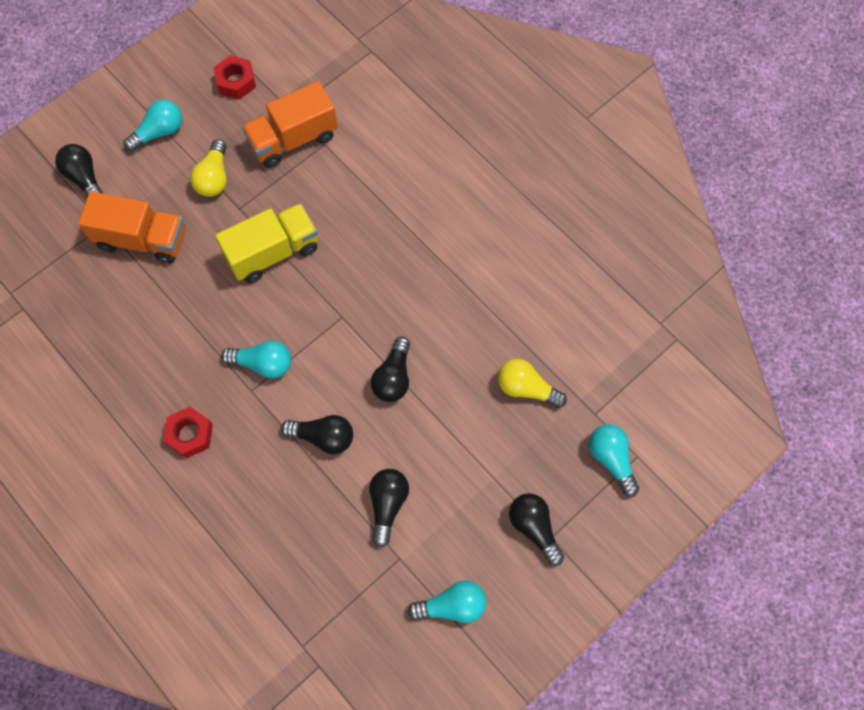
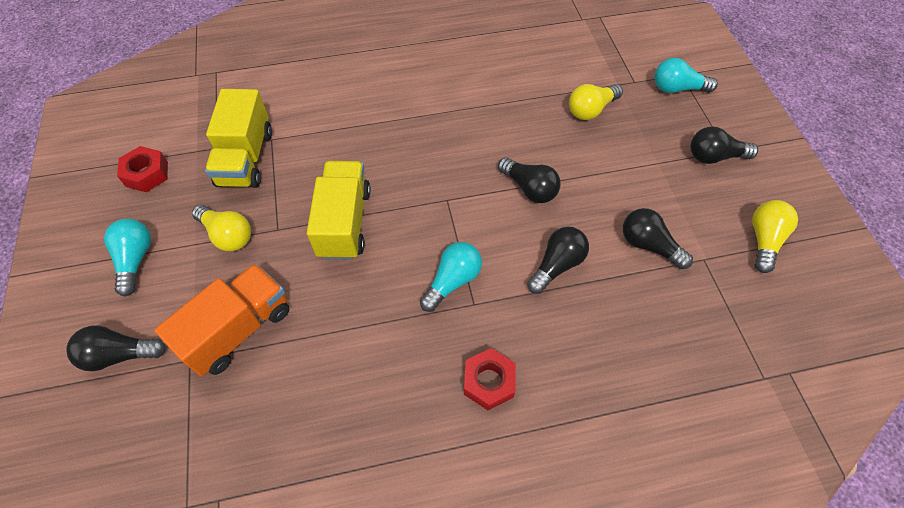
camera: 60 degrees left, 10 degrees down
orange truck [242,81,338,168] -> yellow truck [205,89,272,188]
turquoise light bulb [407,580,487,623] -> yellow light bulb [752,200,798,273]

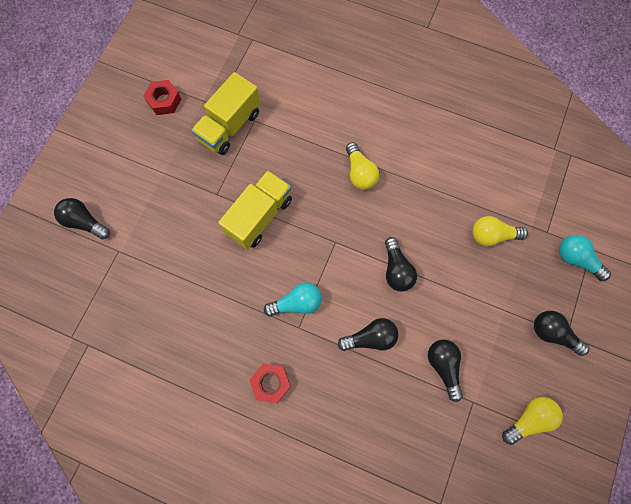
camera: 35 degrees right, 15 degrees up
turquoise light bulb [104,219,151,297] -> none
orange truck [154,263,289,376] -> none
yellow light bulb [192,205,251,251] -> yellow light bulb moved to [346,142,379,190]

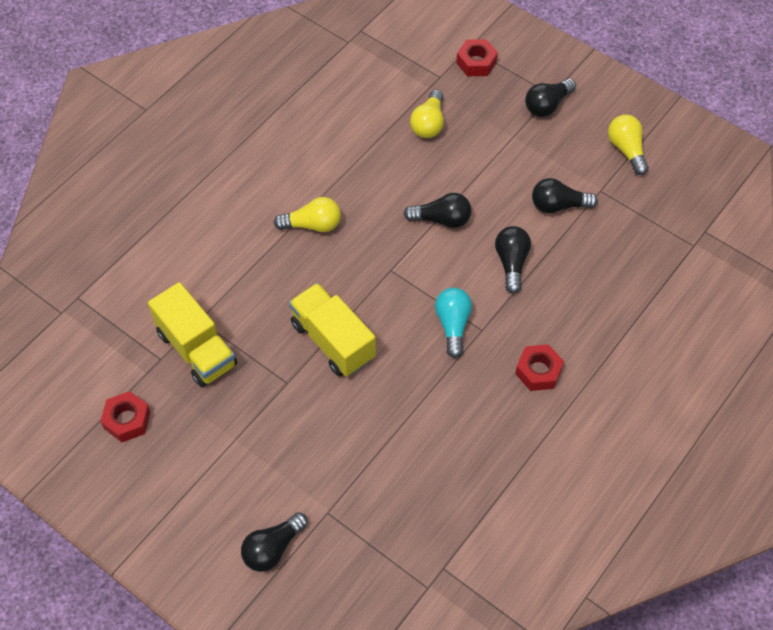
camera: 75 degrees left, 15 degrees down
turquoise light bulb [559,235,611,281] -> red nut [456,39,498,76]

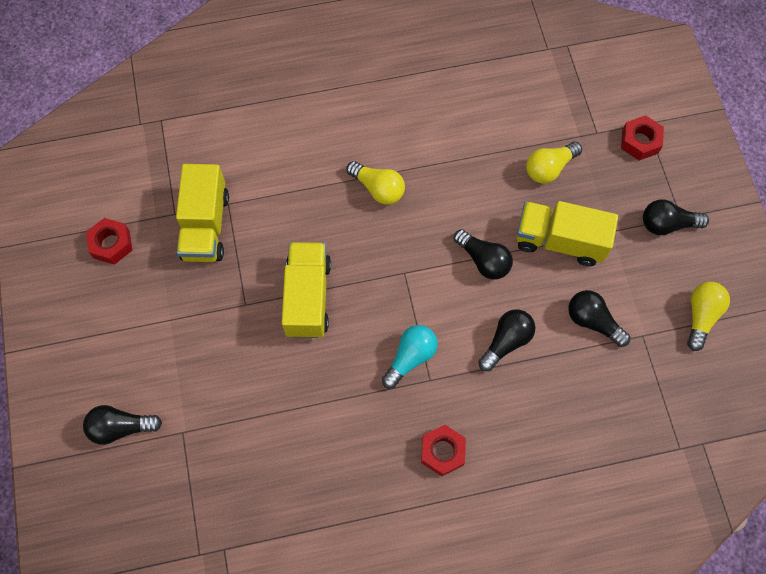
camera: 40 degrees right, 10 degrees up
none -> yellow truck [516,201,618,266]

